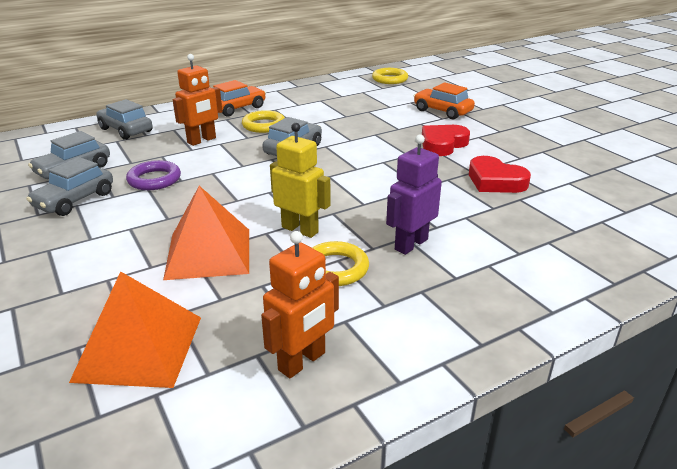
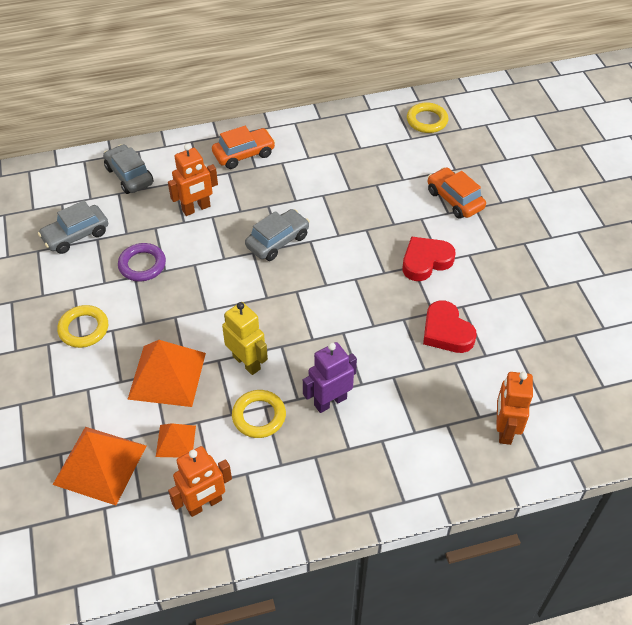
camera: 15 degrees right, 20 degrees up
grey car [26,157,113,216] -> none
yellow ring [242,110,285,133] -> yellow ring moved to [57,305,108,348]
none -> orange pyramid [156,423,196,457]
none -> orange robot [496,372,533,445]

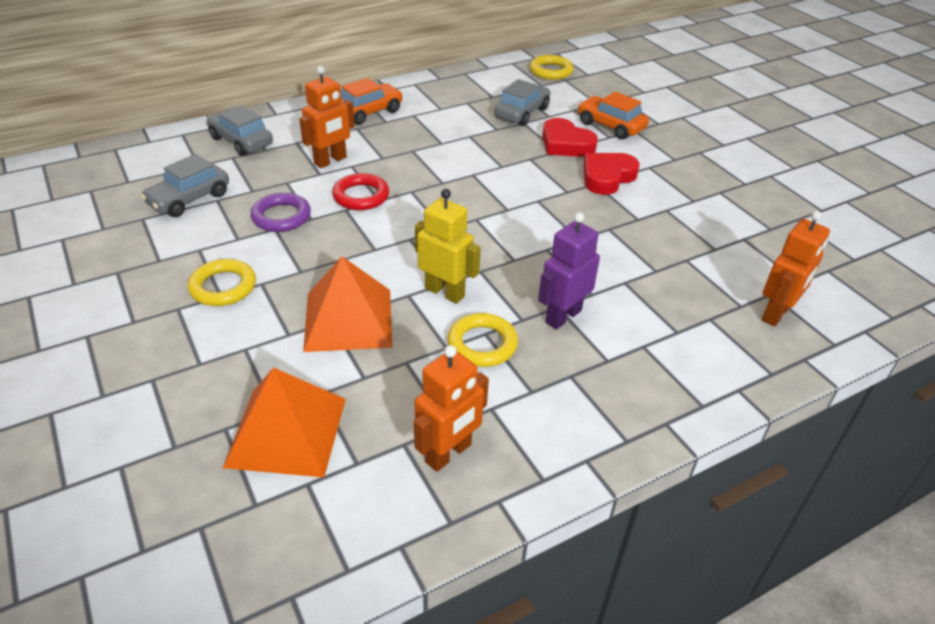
camera: 15 degrees left, 10 degrees down
orange pyramid [156,423,196,457] -> none
grey car [245,209,310,261] -> grey car moved to [494,79,550,126]
red heart [423,300,477,353] -> red heart moved to [542,118,598,157]
orange robot [496,372,533,445] -> orange robot turned 135 degrees counterclockwise [762,211,830,326]
none -> red ring [332,173,389,210]

